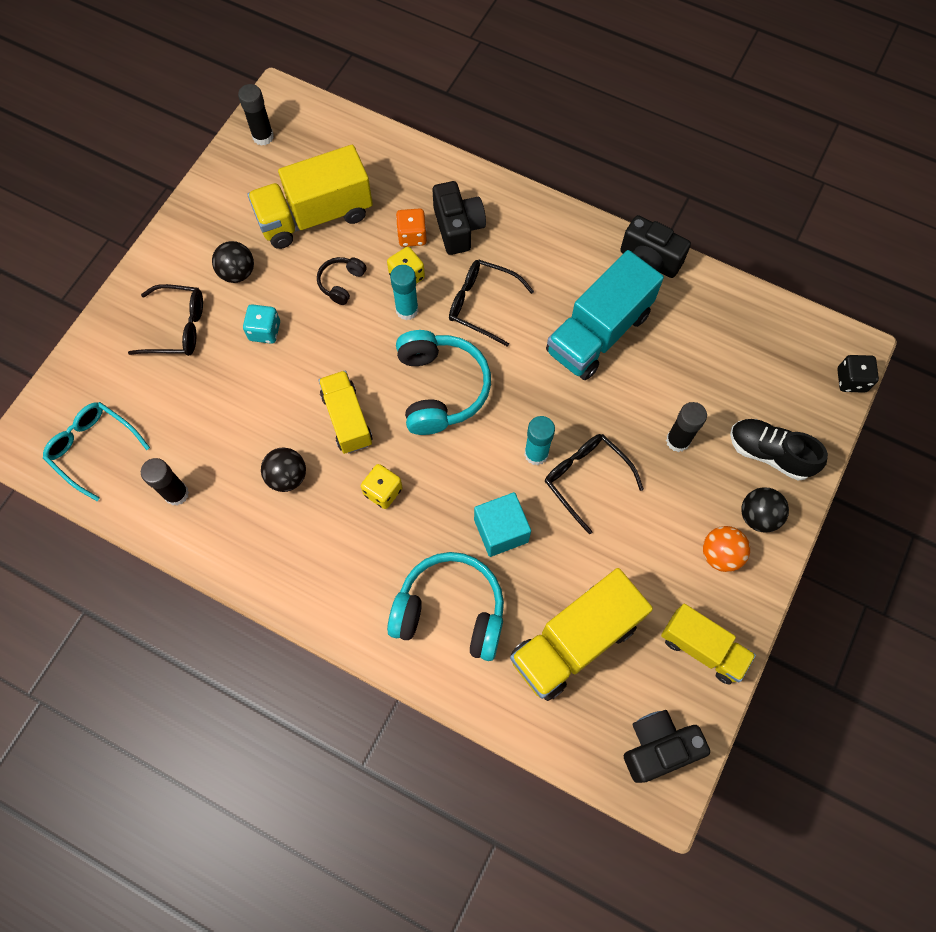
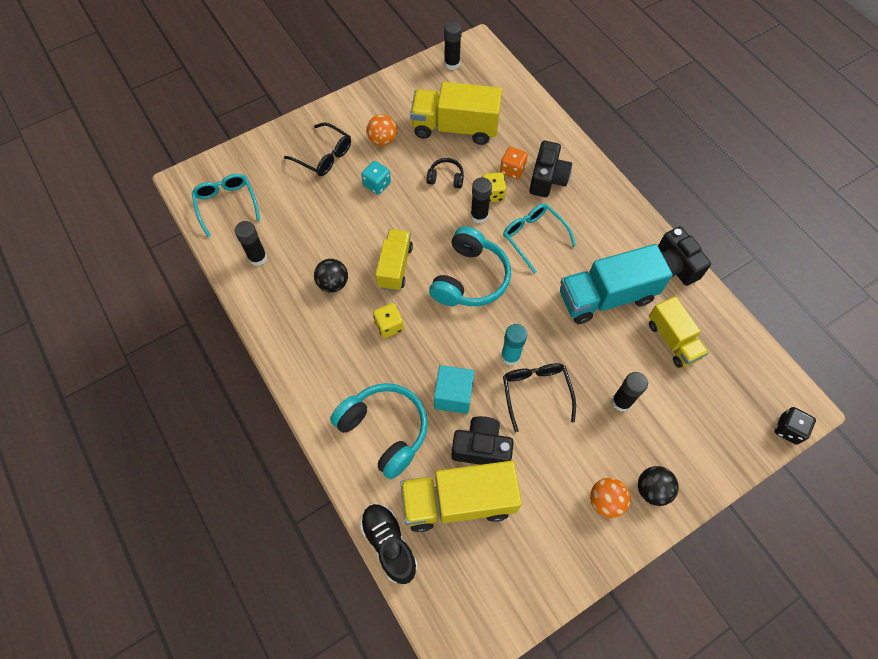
camera: 30 degrees right, 5 degrees down
black ball [212,241,254,283] -> orange ball [367,114,397,146]
black headphones [317,257,367,305] -> black headphones turned 45 degrees clockwise [426,158,464,189]
turquoise glue stick [390,265,419,320] -> black glue stick [471,177,492,223]
black glasses [449,260,534,347] -> turquoise glasses [503,204,576,274]
black camera [624,710,710,783] -> black camera moved to [451,416,514,465]
yellow truck [661,604,756,684] -> yellow truck moved to [649,296,709,368]
black shoe [730,419,828,481] -> black shoe moved to [360,504,417,584]

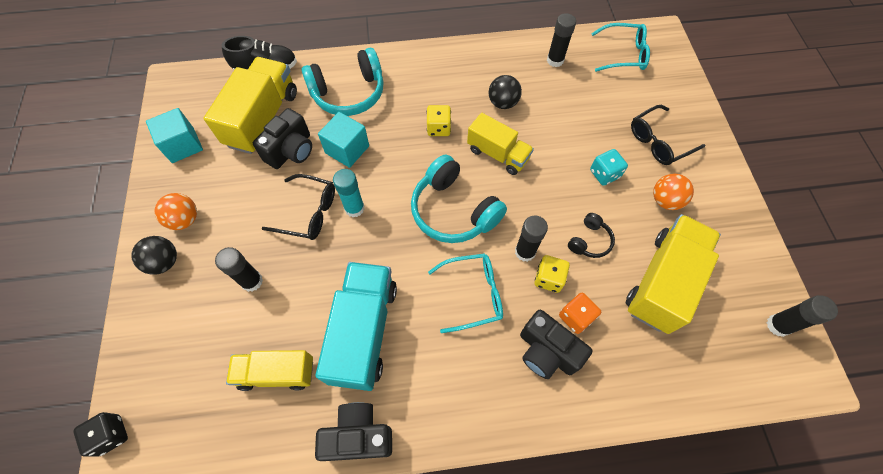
camera: 115 degrees right, 0 degrees up
none -> turquoise cube [146,108,203,163]

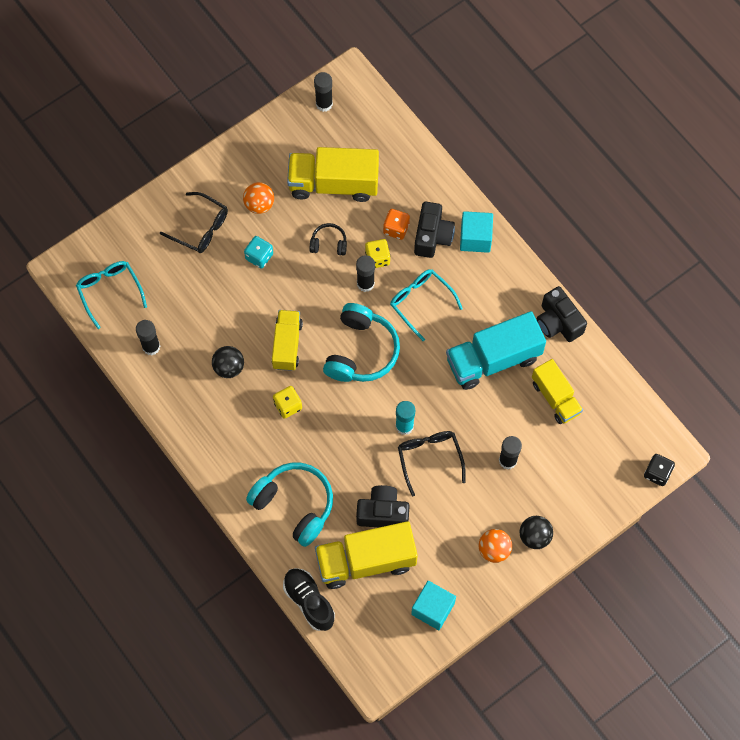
camera: 120 degrees left, 5 degrees up
turquoise cube [318,112,369,168] -> turquoise cube moved to [460,211,493,253]

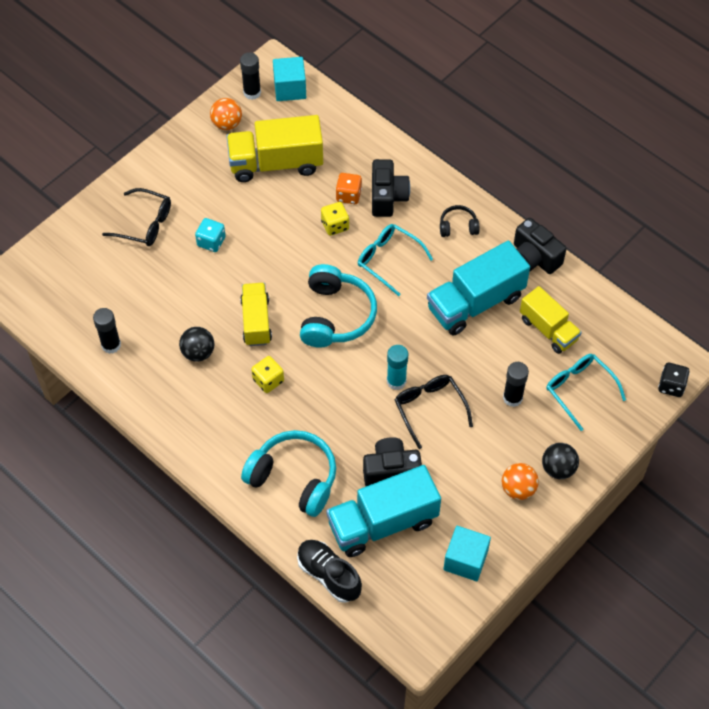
camera: 10 degrees left, 10 degrees down
turquoise glasses [76,261,147,329] -> turquoise glasses moved to [546,354,626,431]
orange ball [243,182,274,214] -> orange ball moved to [210,98,242,130]
black headphones [309,223,347,256] -> black headphones moved to [440,205,480,237]
yellow truck [315,521,418,589] -> turquoise truck [326,465,441,557]
black glue stick [356,255,375,292] -> none
turquoise cube [460,211,493,253] -> turquoise cube moved to [273,57,306,101]

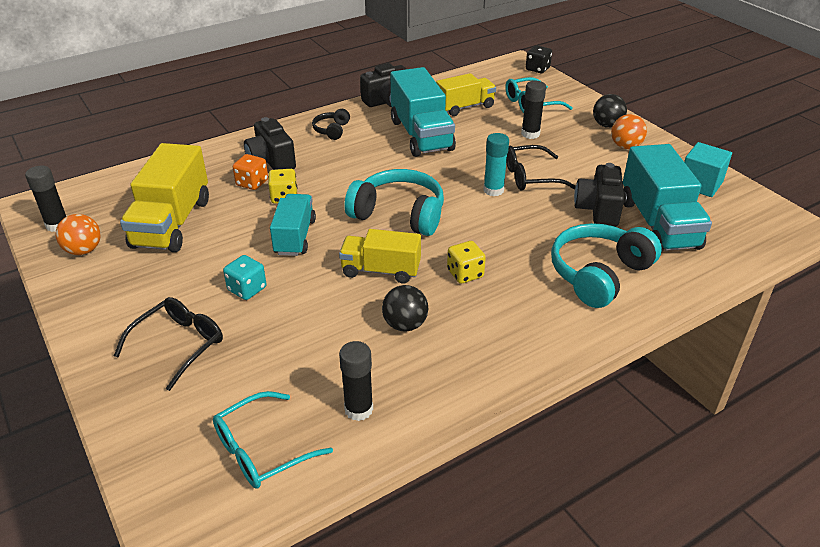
camera: 75 degrees left, 20 degrees down
turquoise cube [273,57,306,101] -> none
black shoe [297,540,362,603] -> none
turquoise glasses [358,224,433,296] -> turquoise glasses moved to [213,391,333,489]
black camera [372,159,410,217] -> black camera turned 135 degrees counterclockwise [244,117,296,170]
none -> turquoise truck [270,194,316,256]

